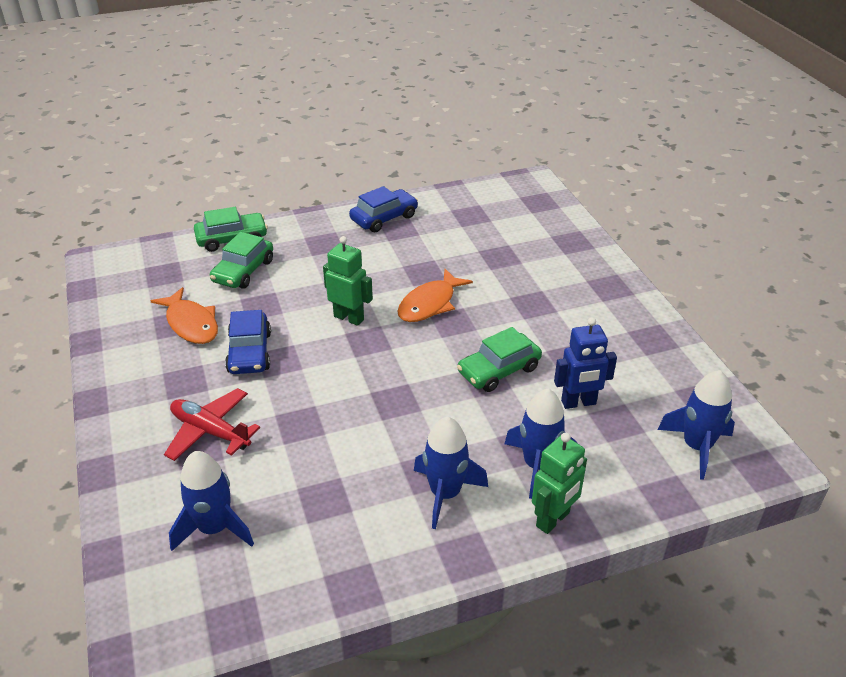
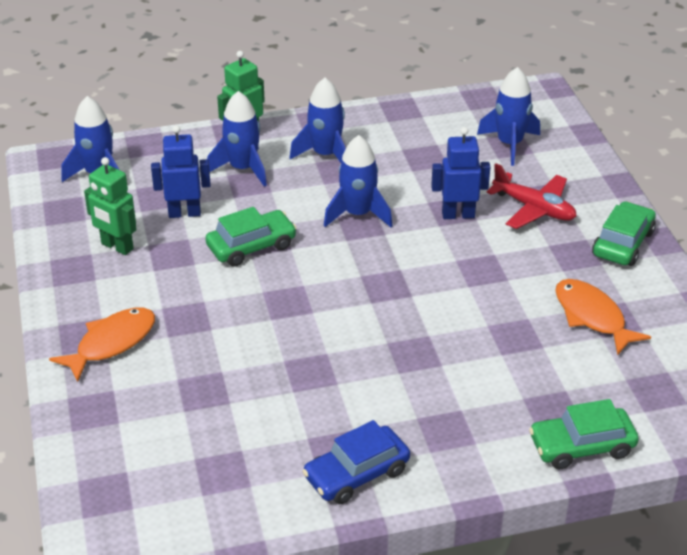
camera: 175 degrees left, 0 degrees up
green car [210,232,273,289] -> green car moved to [592,201,656,266]
blue car [225,310,271,374] -> none
green robot [323,236,373,326] -> green robot moved to [84,157,136,255]
orange fish [397,269,473,322] -> orange fish moved to [49,308,155,382]
none -> blue rocket [324,135,393,227]
none -> blue robot [431,127,490,219]

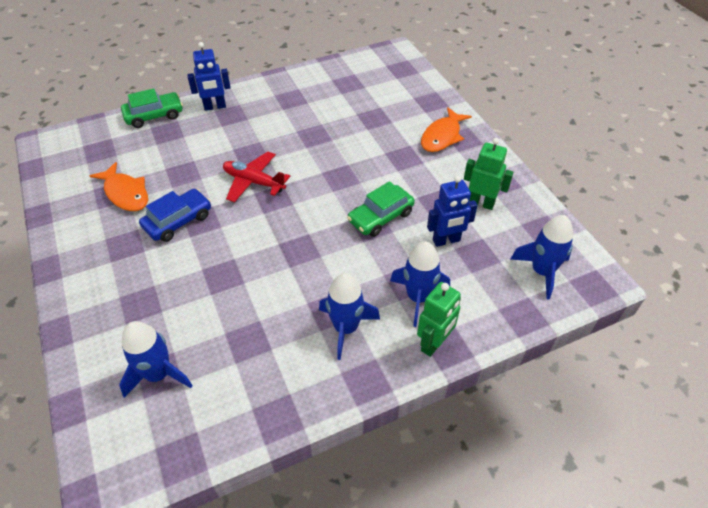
camera: 170 degrees right, 10 degrees up
blue car [302,420,410,504] -> blue car moved to [139,189,211,242]
blue rocket [324,135,393,227] -> none
blue robot [431,127,490,219] -> blue robot moved to [187,42,231,111]
red plane [486,163,576,229] -> red plane moved to [223,151,290,202]
green car [592,201,656,266] -> none

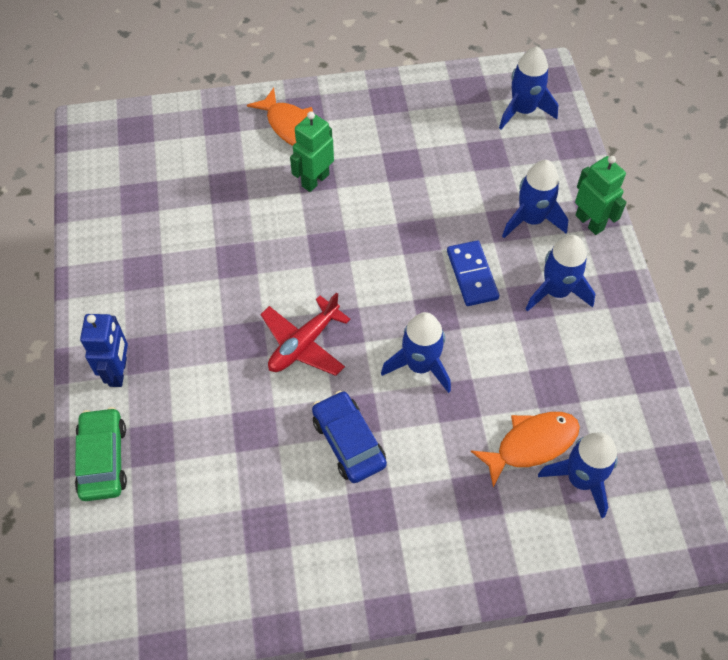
camera: 75 degrees left, 10 degrees up
orange fish [90,162,148,211] -> orange fish moved to [471,412,580,488]
green car [347,181,415,237] -> none
blue robot [427,175,478,247] -> none
green robot [464,138,513,210] -> green robot moved to [290,111,334,192]
none -> blue rocket [381,312,451,393]
none -> blue domino [447,241,499,306]

